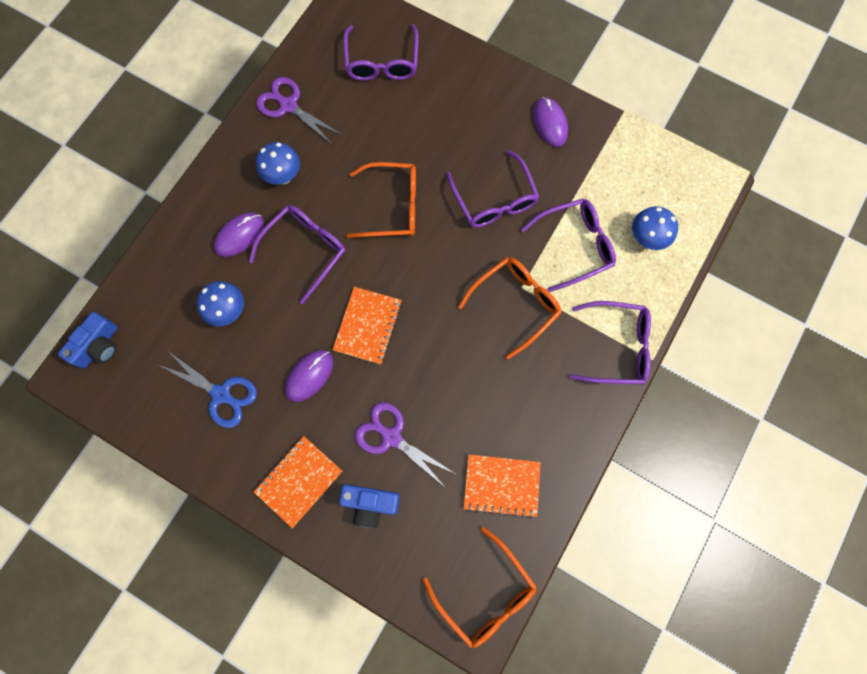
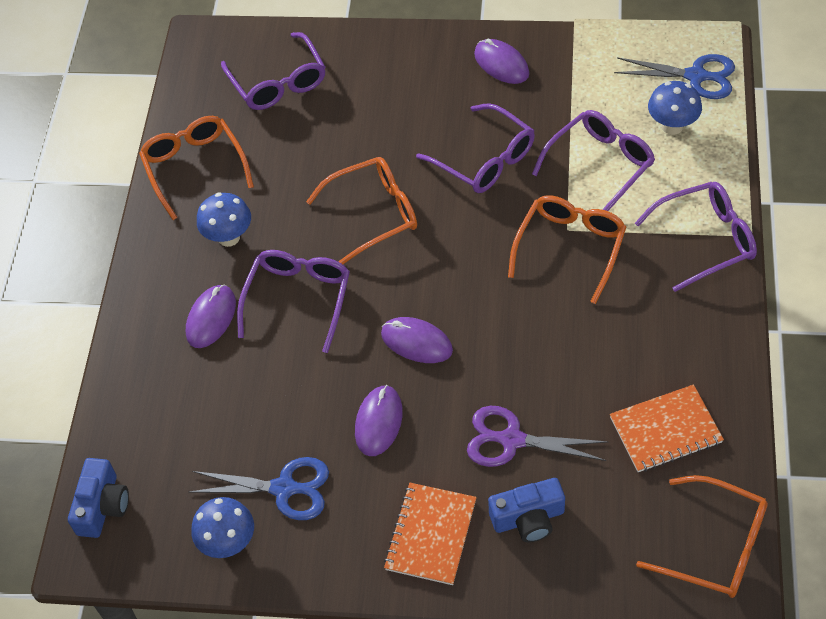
camera: 20 degrees left, 20 degrees down
blue mushroom [197,281,244,326] -> blue mushroom moved to [191,497,254,558]
purple scissors [256,77,342,144] -> orange glasses [139,116,254,220]
orange notebook [332,287,402,365] -> purple mouse [381,317,453,363]
none -> blue scissors [614,54,735,99]

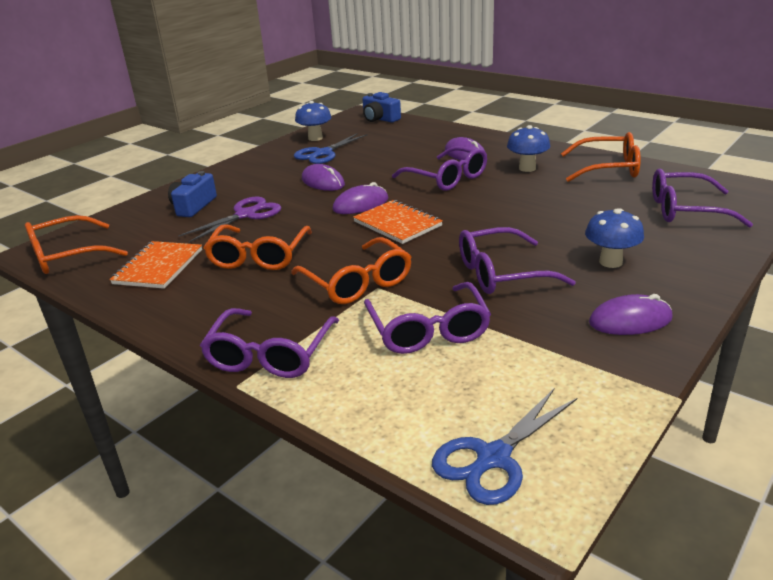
camera: 120 degrees right, 25 degrees down
orange glasses [306,157,417,264] -> orange glasses moved to [204,224,312,270]
orange notebook [384,483,477,585] -> orange notebook moved to [353,200,443,244]
blue mushroom [648,81,702,135] -> blue mushroom moved to [585,209,644,268]

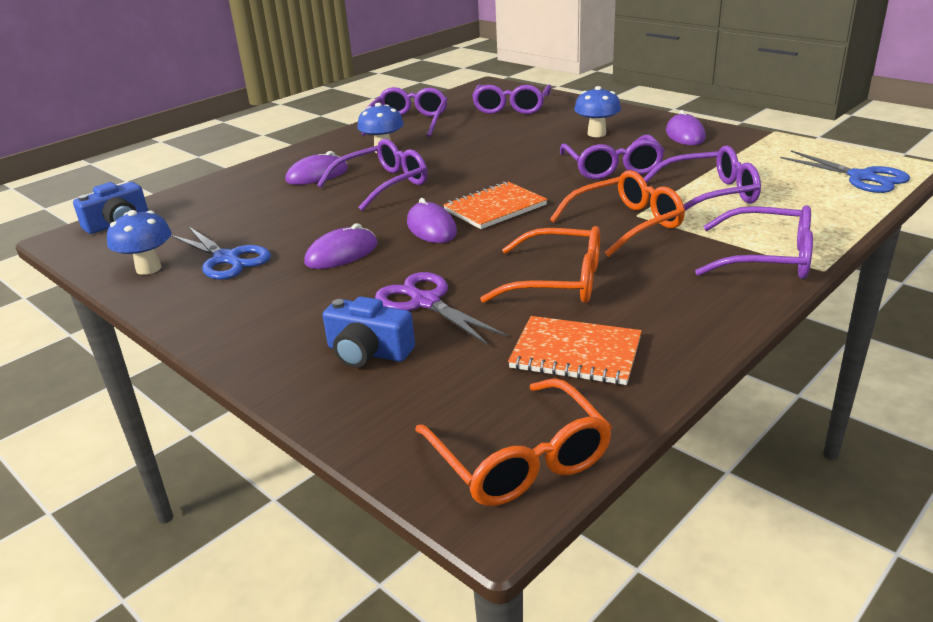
camera: 85 degrees left, 0 degrees up
orange glasses [561,132,641,182] -> purple glasses [362,87,447,137]

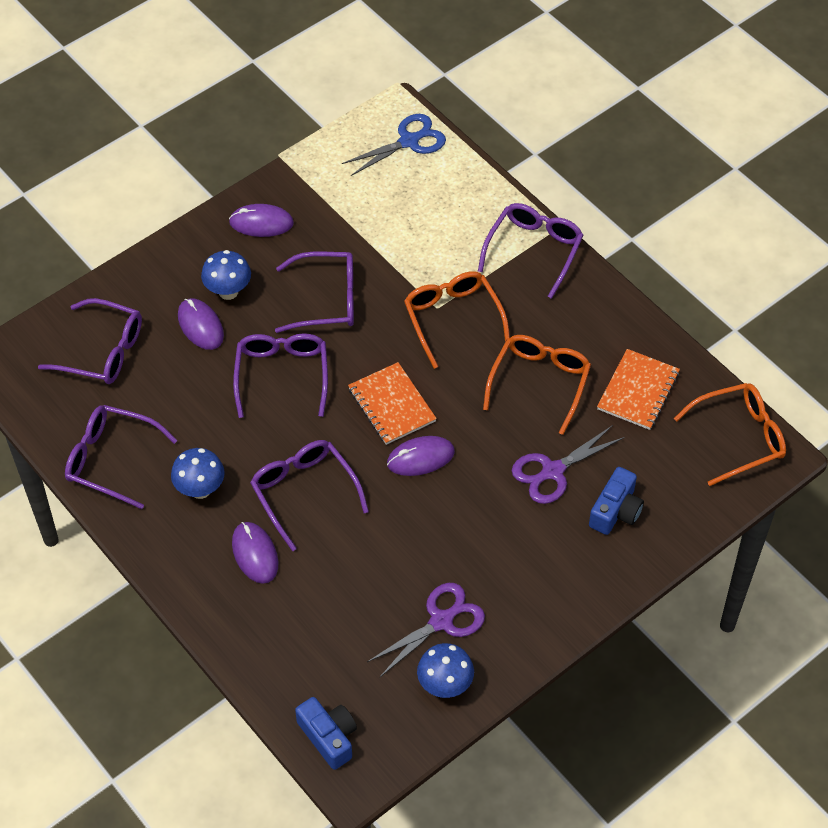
camera: 85 degrees left, 25 degrees up
blue scissors [171,226,271,280] -> purple scissors [367,583,485,677]
purple mouse [304,223,377,269] -> purple mouse moved to [178,298,224,350]
purple glasses [643,145,761,211] -> purple glasses moved to [233,333,328,418]

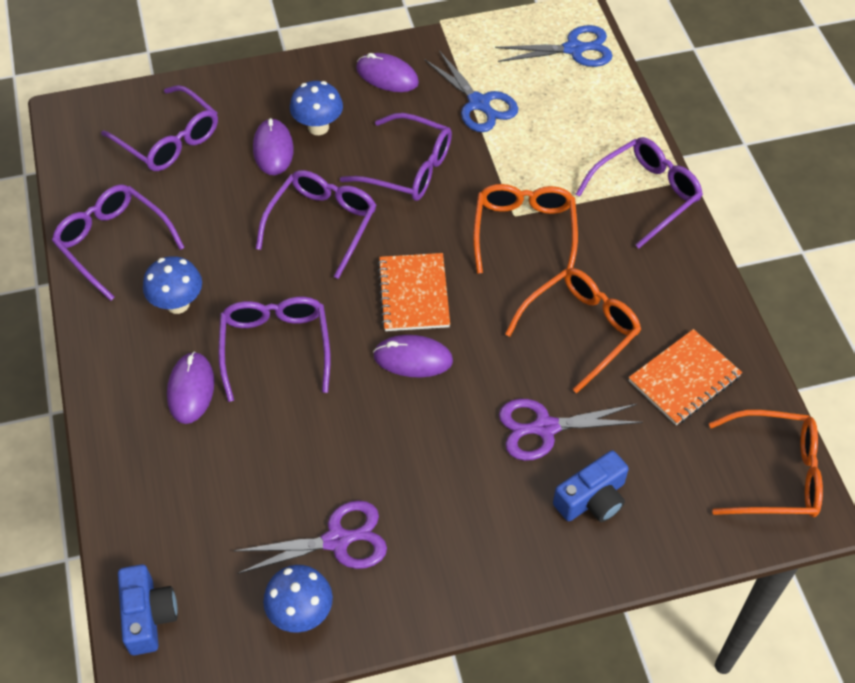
camera: 25 degrees right, 0 degrees up
none -> blue scissors [424,51,518,132]

